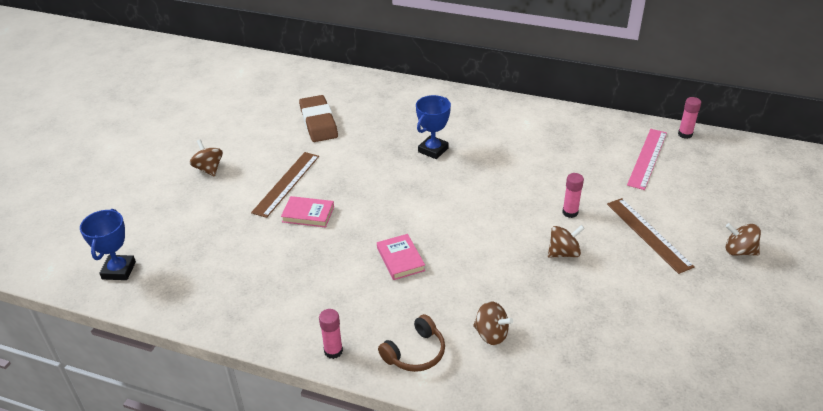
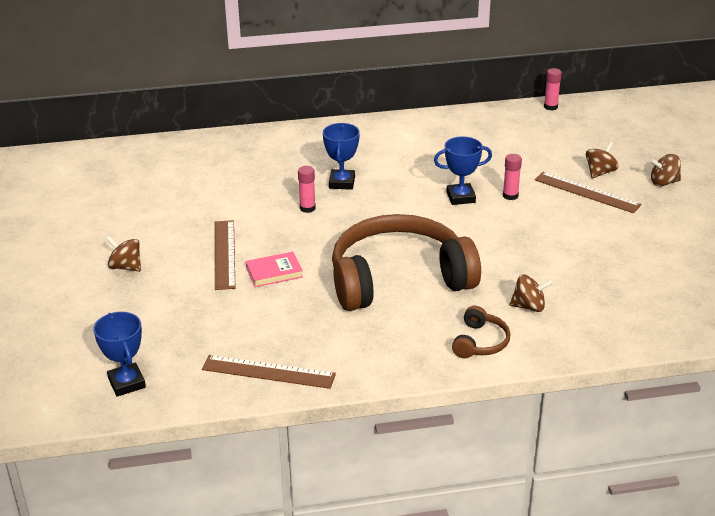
camera: 30 degrees left, 5 degrees down
brown eraser [299,95,338,142] -> none
pink glue stick [319,309,343,359] -> pink glue stick moved to [298,166,316,213]
pink book [377,234,425,280] -> brown headphones [332,214,481,311]
brown spinning top [548,225,585,258] -> brown spinning top moved to [586,142,619,179]
pink ruler [627,129,667,190] -> none
none -> brown ruler [202,355,336,389]
none -> blue trophy [434,136,492,205]

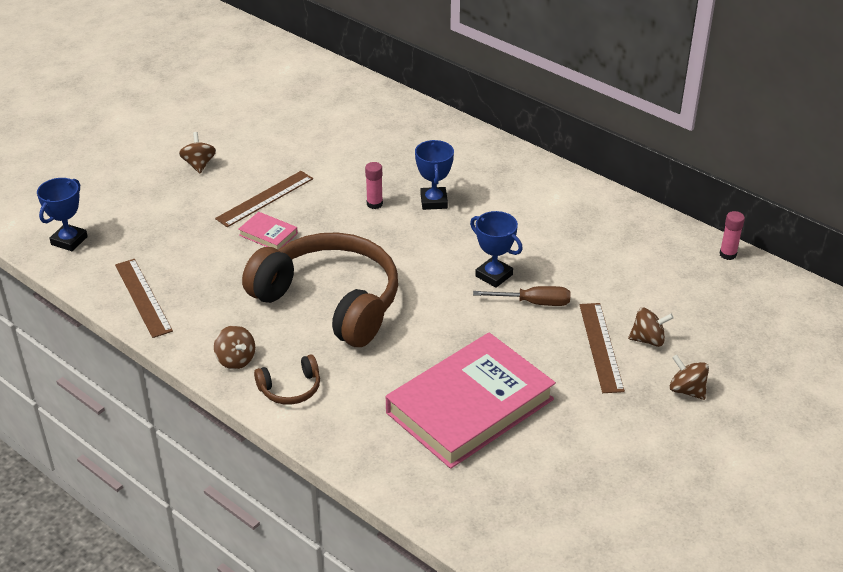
camera: 50 degrees right, 5 degrees up
blue trophy [323,123,360,190] -> blue trophy turned 60 degrees counterclockwise [415,140,454,210]
pink glue stick [503,154,522,200] -> brown screwdriver [473,286,570,306]
brown spinning top [510,274,553,312] -> brown spinning top moved to [214,325,255,370]
none -> pink book [386,333,556,469]

